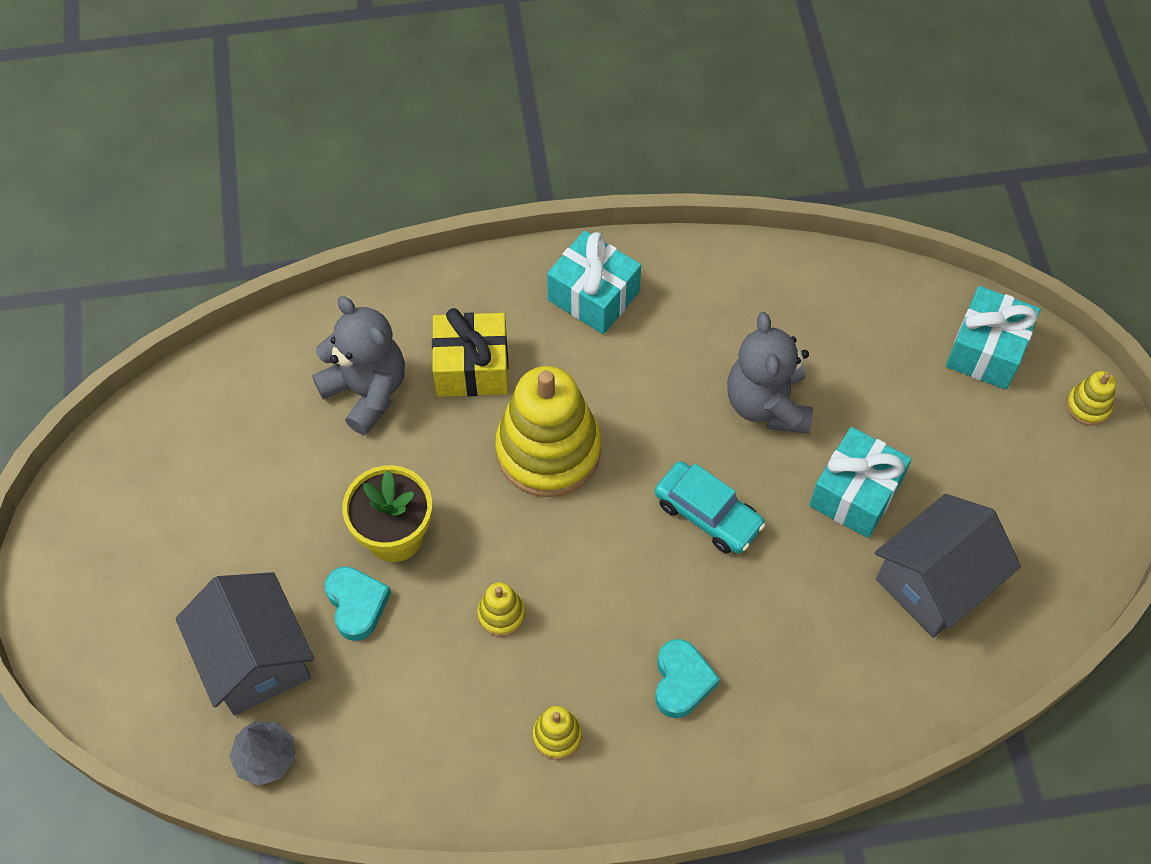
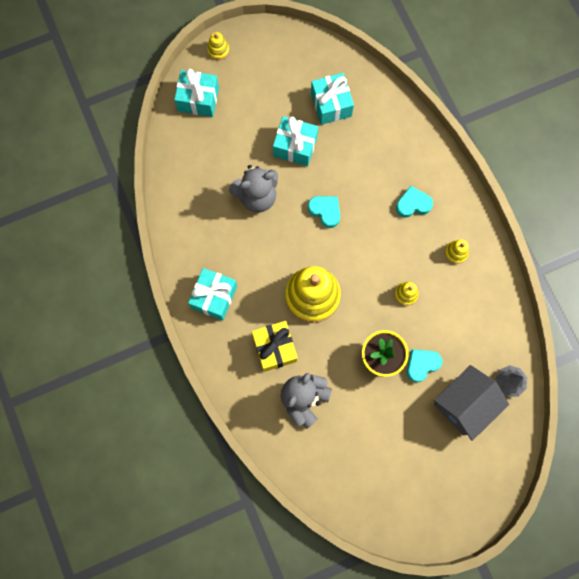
camera: 105 degrees left, 15 degrees up
turquoise car [655,461,766,554] -> turquoise heart [308,196,340,228]
grey house [875,494,1021,638] -> turquoise gift [311,73,354,125]

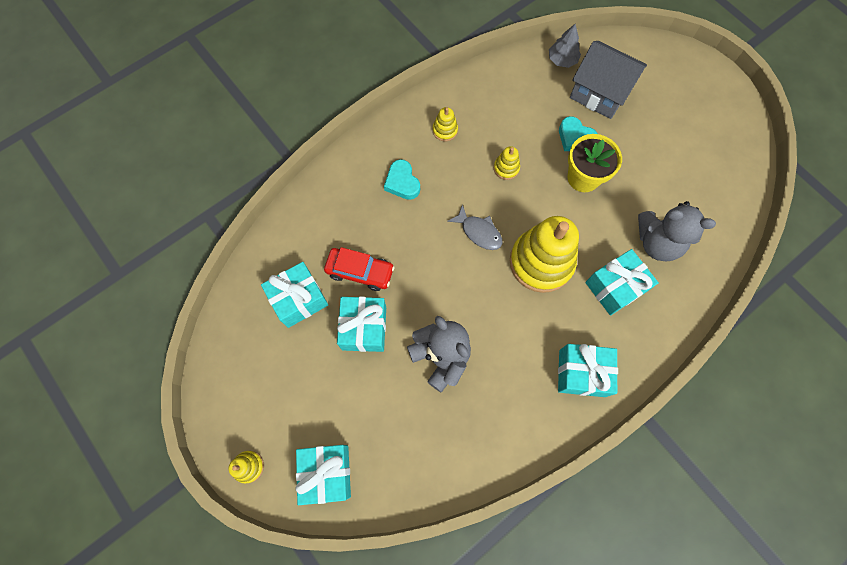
camera: 105 degrees left, 5 degrees down
yellow gift [252,321,298,372] -> turquoise gift [585,249,659,315]
turquoise heart [308,196,340,228] -> none
none -> red car [324,247,395,291]
none -> grey fish [447,204,502,250]

